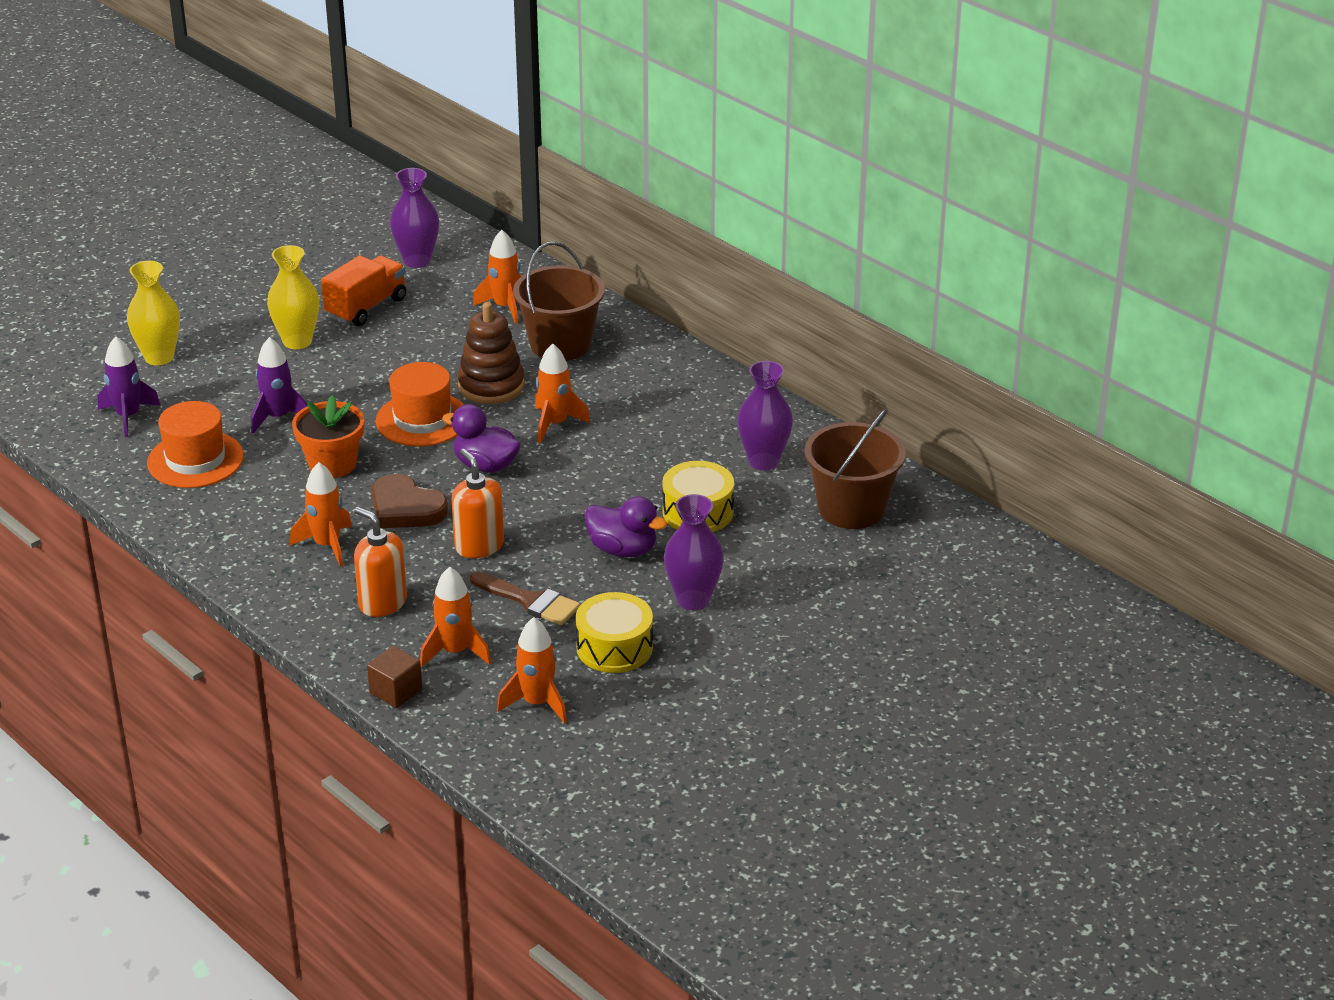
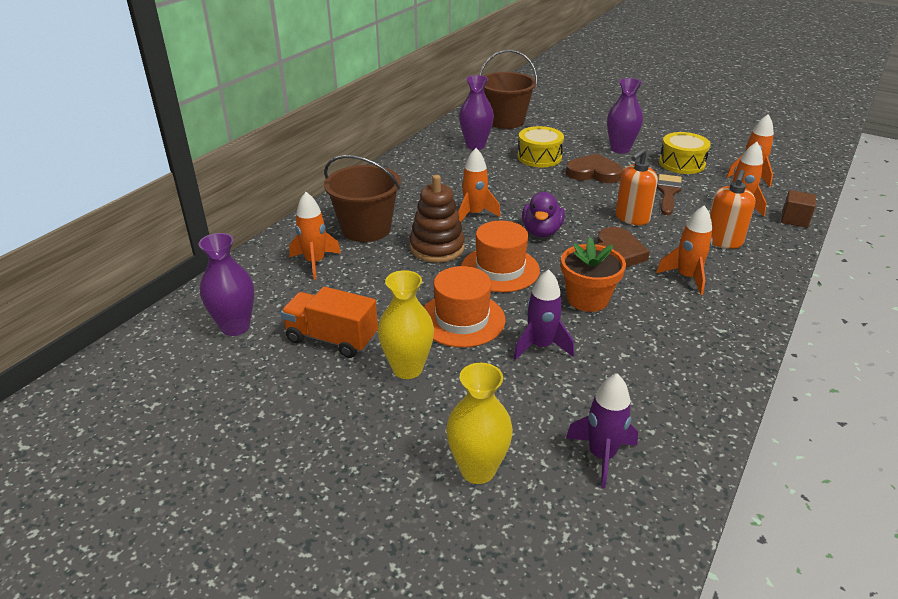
camera: 105 degrees left, 0 degrees up
orange hat [147,401,244,488] -> orange hat moved to [424,266,505,347]
purple duck [585,496,667,557] -> brown heart [566,154,623,183]

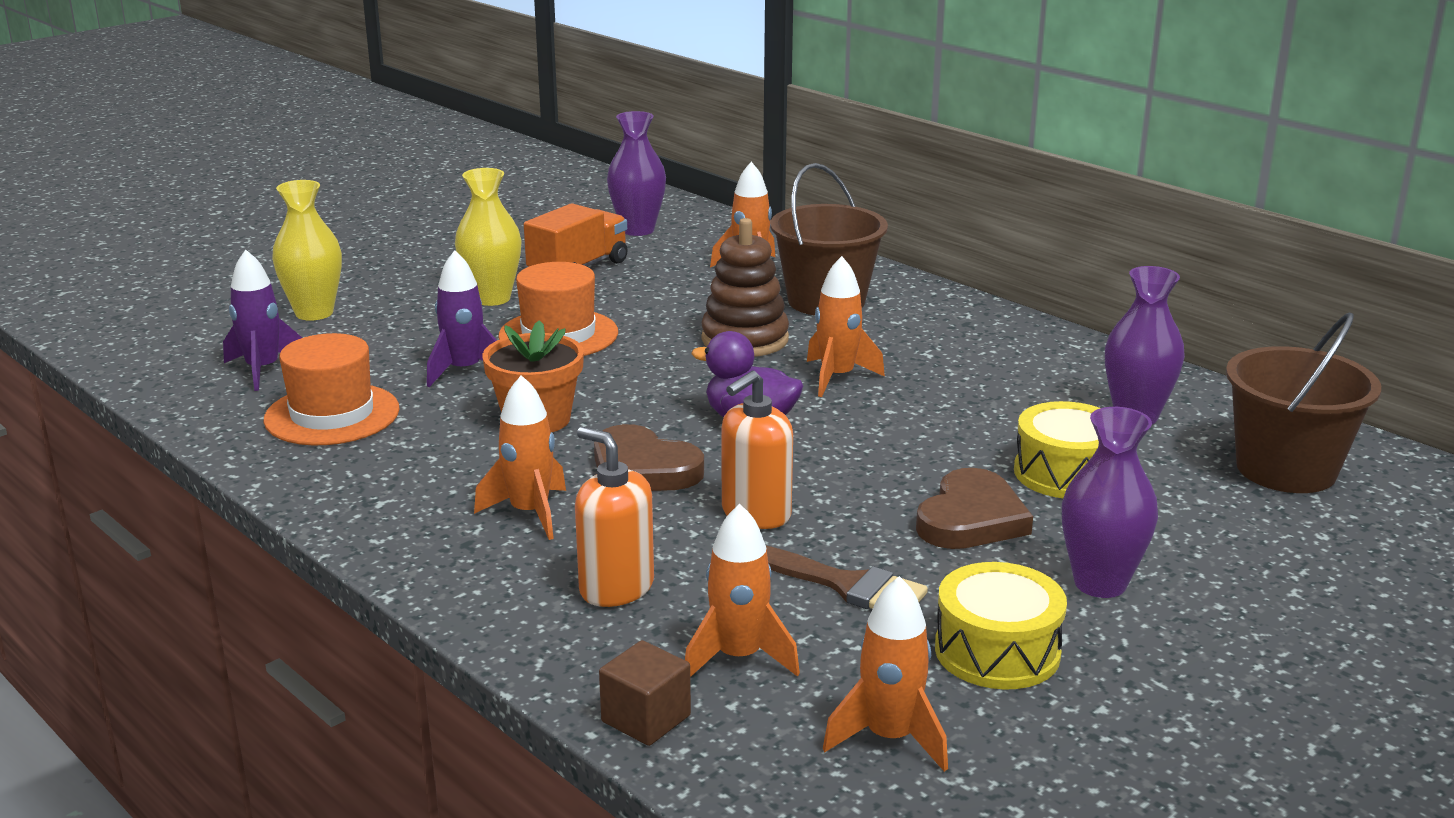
camera: 105 degrees right, 10 degrees down
orange hat [461,221,540,292] -> orange hat moved to [264,333,400,445]
orange soap dispenser [615,148,658,225] -> orange soap dispenser turned 105 degrees counterclockwise [722,371,793,529]

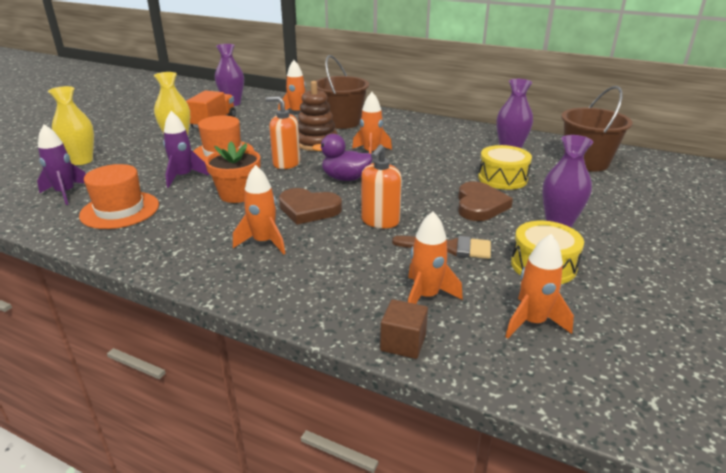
camera: 20 degrees left, 5 degrees up
orange soap dispenser [575,427,654,607] -> orange soap dispenser moved to [266,96,300,169]

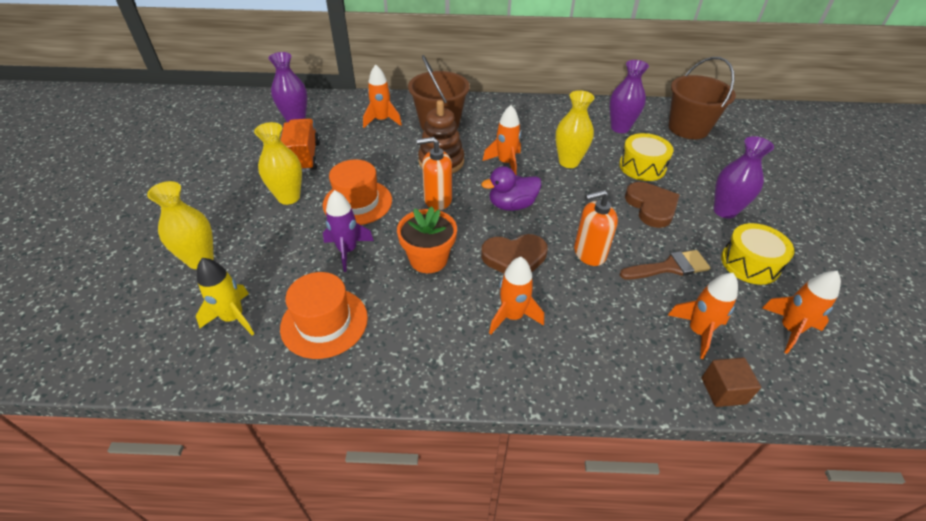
camera: 25 degrees left, 15 degrees up
purple rocket [37,124,86,205] -> yellow rocket [196,258,254,335]
orange soap dispenser [361,144,402,228] -> orange soap dispenser turned 75 degrees clockwise [574,190,618,266]
none -> yellow vase [556,90,594,168]

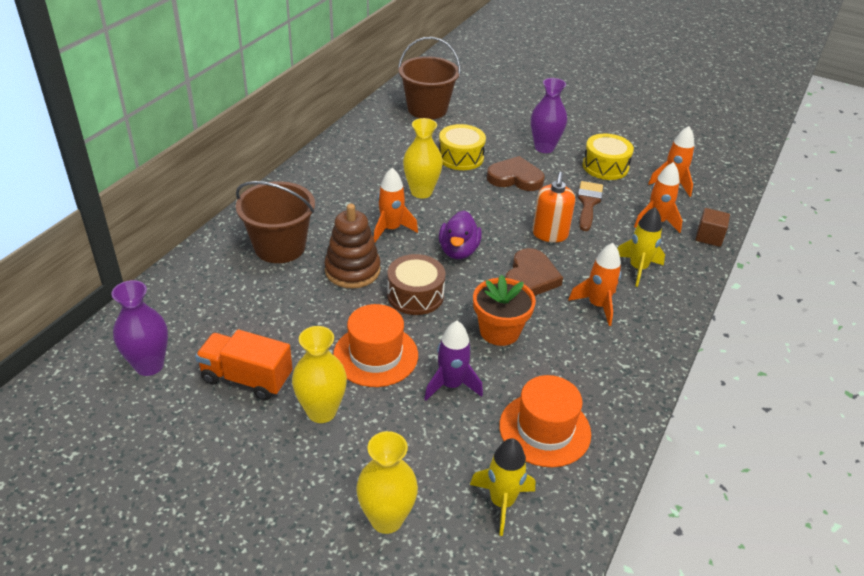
camera: 65 degrees left, 5 degrees down
orange rocket [363,65,402,128] -> none
orange soap dispenser [417,137,452,210] -> brown drum [387,254,445,315]
purple vase [609,60,649,133] -> none
none -> yellow rocket [618,207,665,287]

